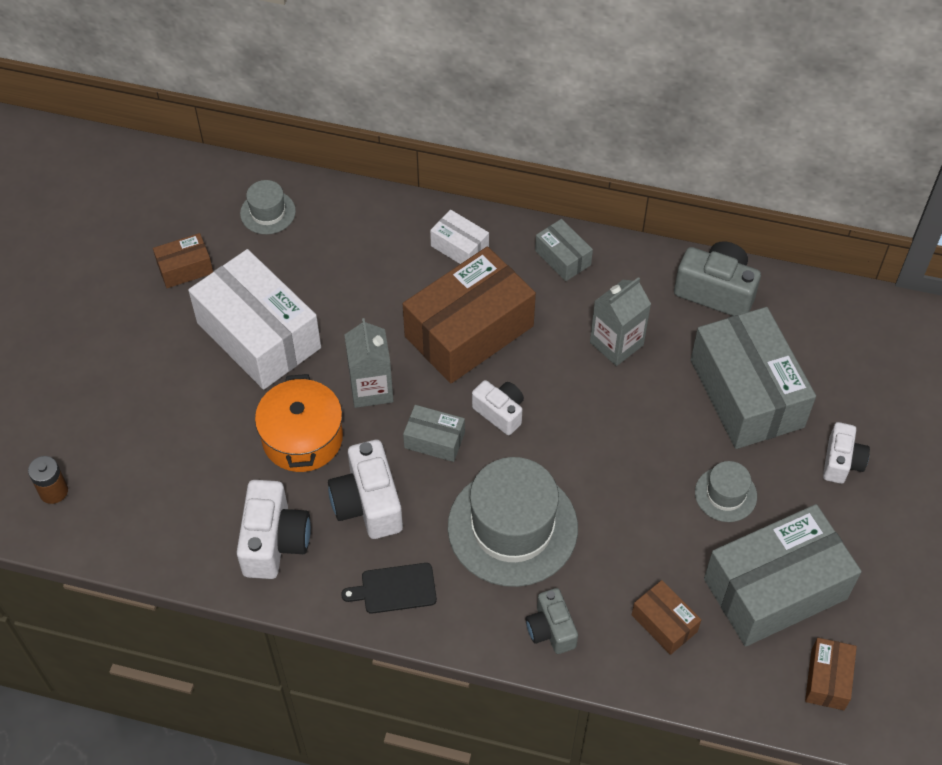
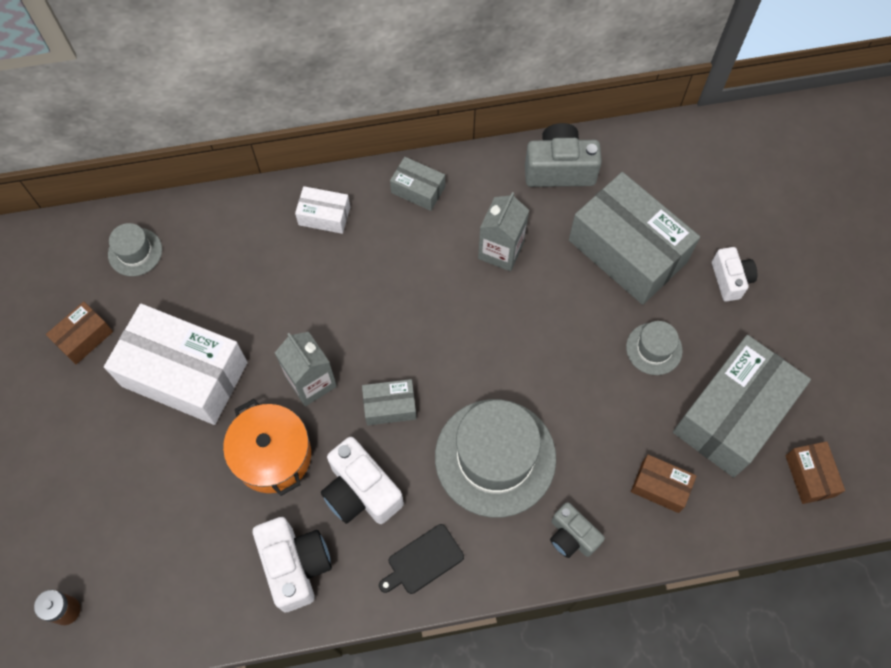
camera: 25 degrees left, 10 degrees up
brown box [403,247,536,384] -> none
white camera [472,380,524,435] -> none

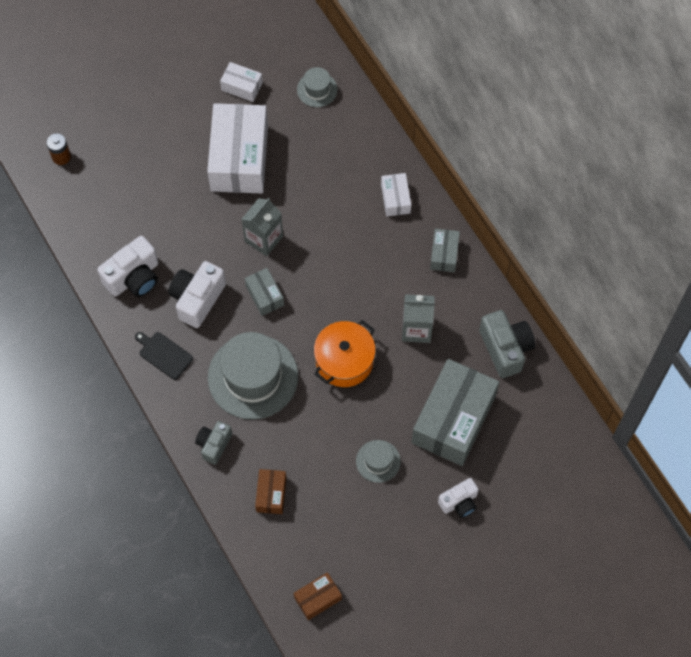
camera: 70 degrees right, 0 degrees up
brown box [46,302,113,364] -> white box [220,62,263,102]
orange pot [223,399,311,496] -> orange pot moved to [314,320,376,387]
grey box [673,335,811,478] -> none

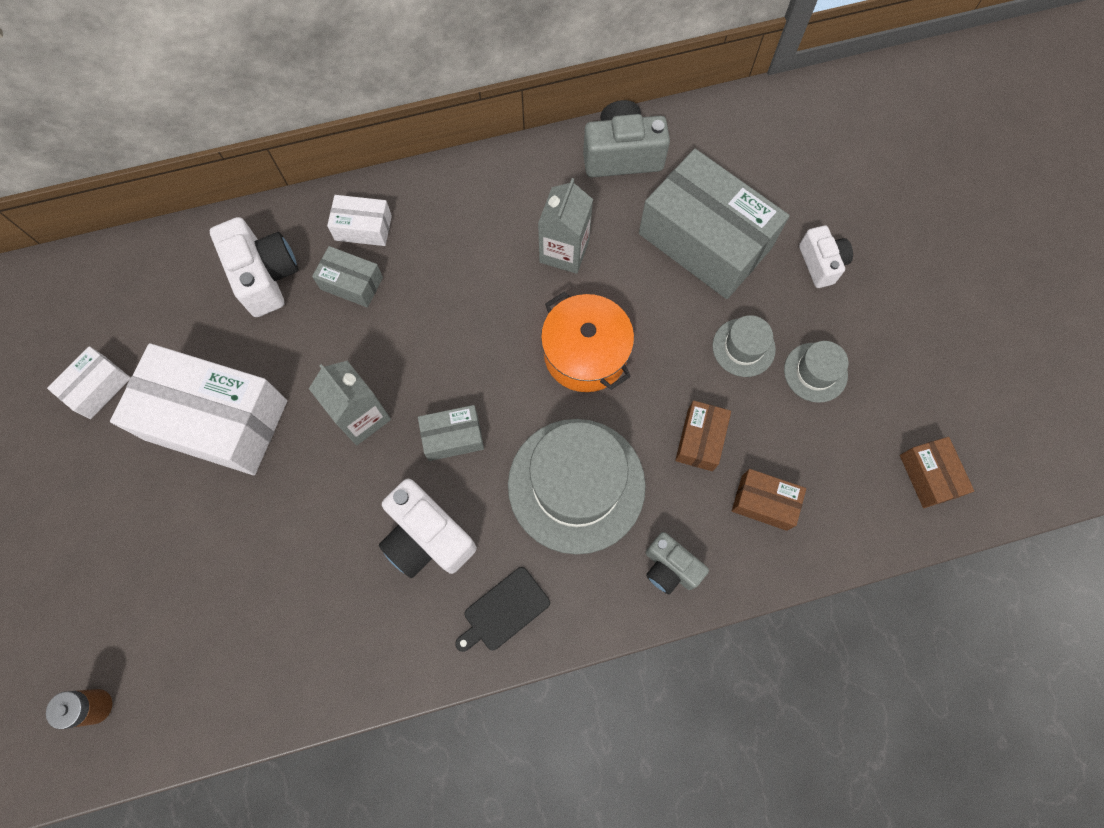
camera: 75 degrees left, 5 degrees up
white camera [97,236,158,297] -> white camera moved to [210,217,298,317]
grey hat [297,67,338,107] -> grey hat moved to [784,341,848,403]
grey box [430,228,460,272] -> grey box moved to [312,246,383,308]
none -> brown box [675,400,731,471]

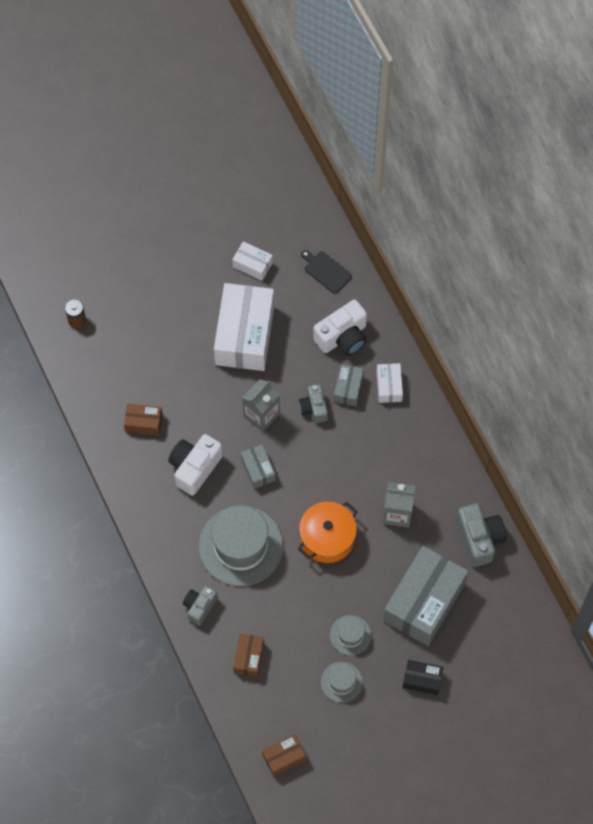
camera: 80 degrees right, 5 degrees down
black cutting board [455,567,550,652] -> black cutting board moved to [301,250,352,294]
brown box [675,400,731,471] -> brown box moved to [124,404,163,435]
white camera [799,225,853,288] -> black box [402,660,444,695]
none -> grey camera [299,384,328,423]

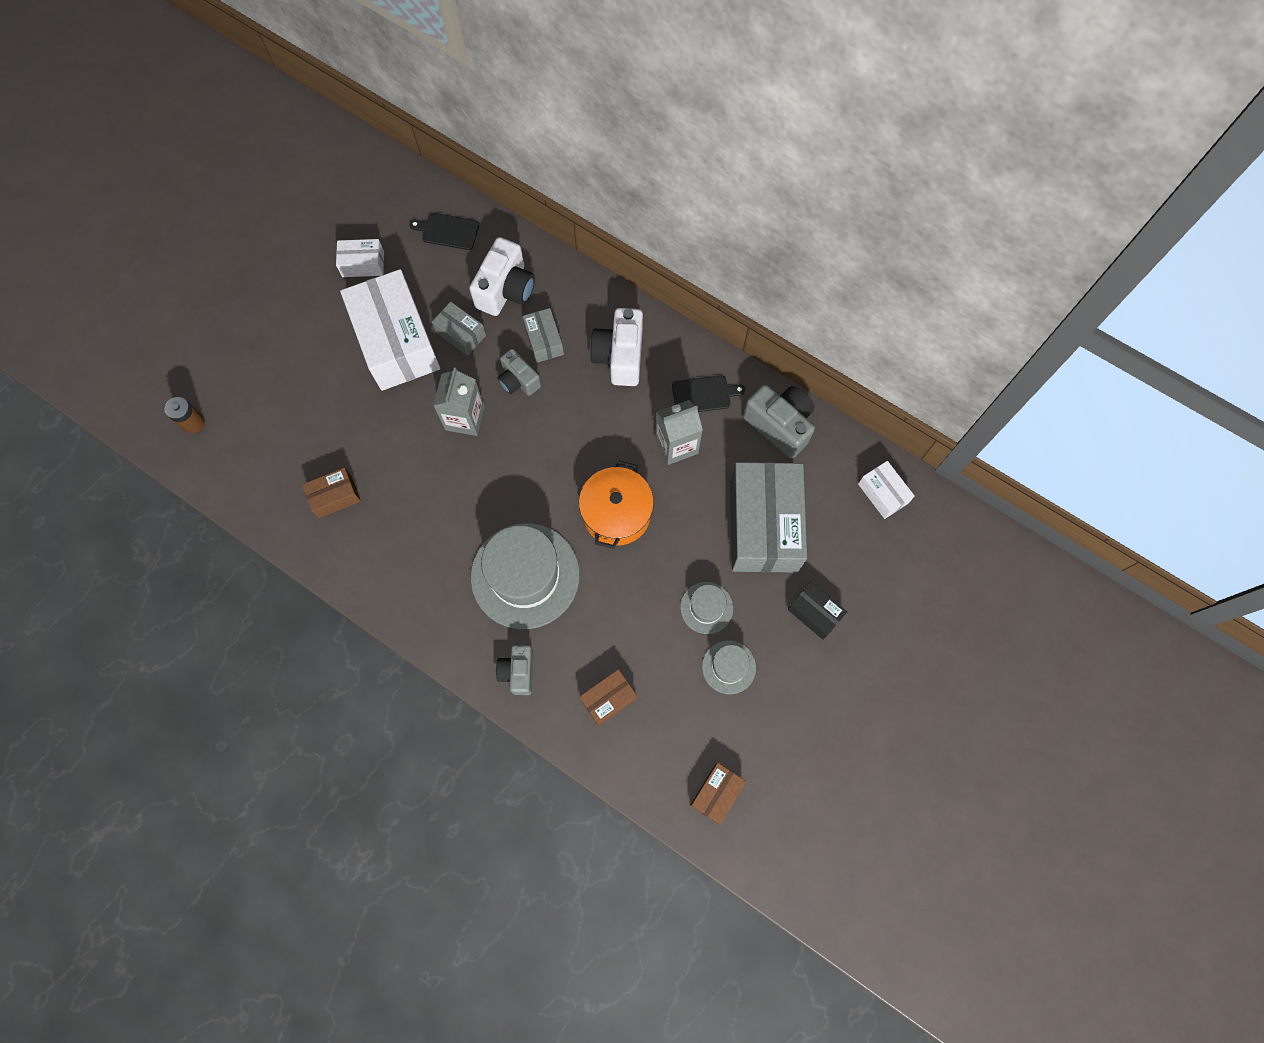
camera: 30 degrees left, 5 degrees up
white camera [168,434,223,496] -> white camera moved to [590,308,643,386]
brown box [233,634,264,677] -> brown box turned 75 degrees clockwise [579,669,637,726]
grey box [241,444,276,489] -> grey box moved to [432,302,486,356]
white box [377,363,403,403] -> white box moved to [858,461,915,519]
black box [402,660,444,695] -> black box turned 60 degrees clockwise [788,582,847,640]
none -> black cutting board [672,376,745,412]

